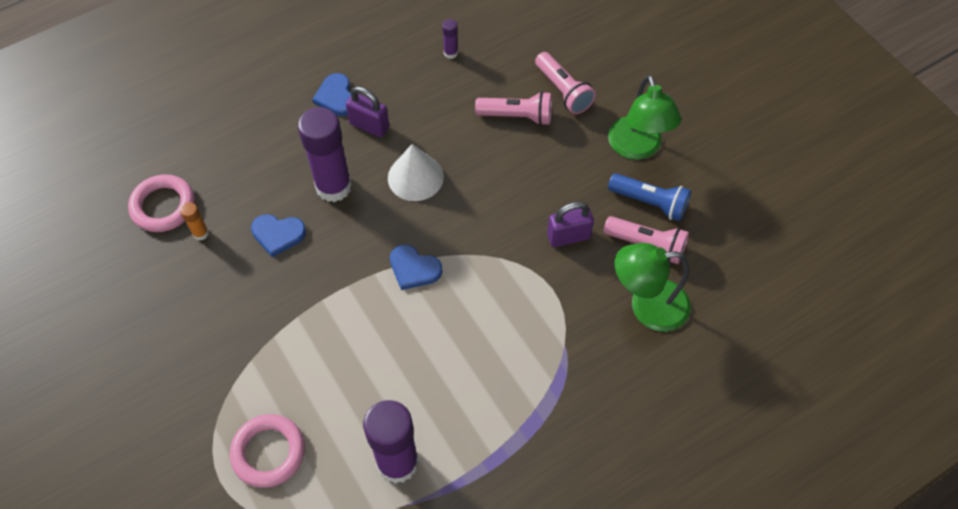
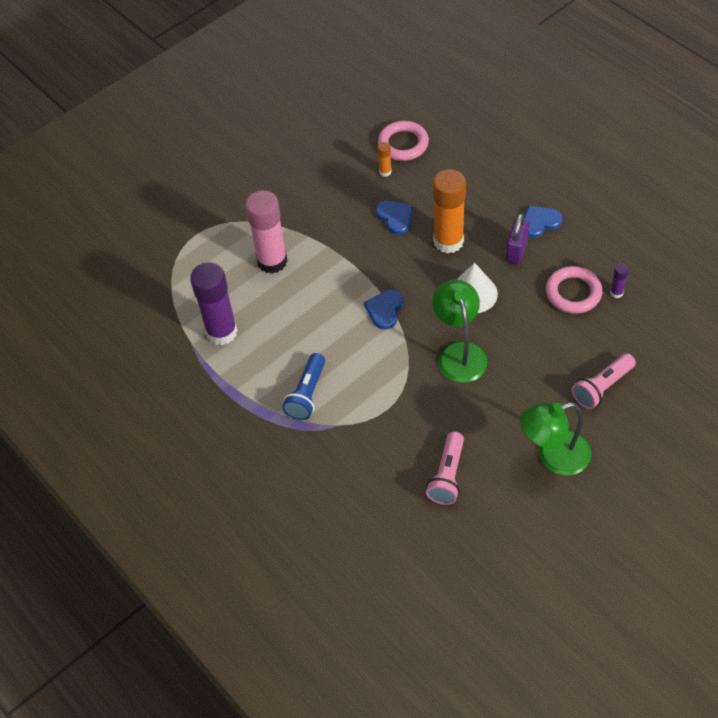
camera: 85 degrees right, 5 degrees down
pink ring [230,414,305,488] -> pink ring moved to [546,266,603,313]
blue heart [251,214,306,257] -> blue heart turned 150 degrees clockwise [376,200,413,235]
purple glue stick [298,107,352,202] -> orange glue stick [433,169,466,253]
pink flashlight [475,91,552,126] -> none
purple padlock [547,201,594,247] -> none
blue flashlight [608,173,691,221] -> blue flashlight moved to [282,353,325,420]
green lamp [614,243,691,332] -> green lamp moved to [432,279,488,383]
none -> pink glue stick [245,190,288,274]

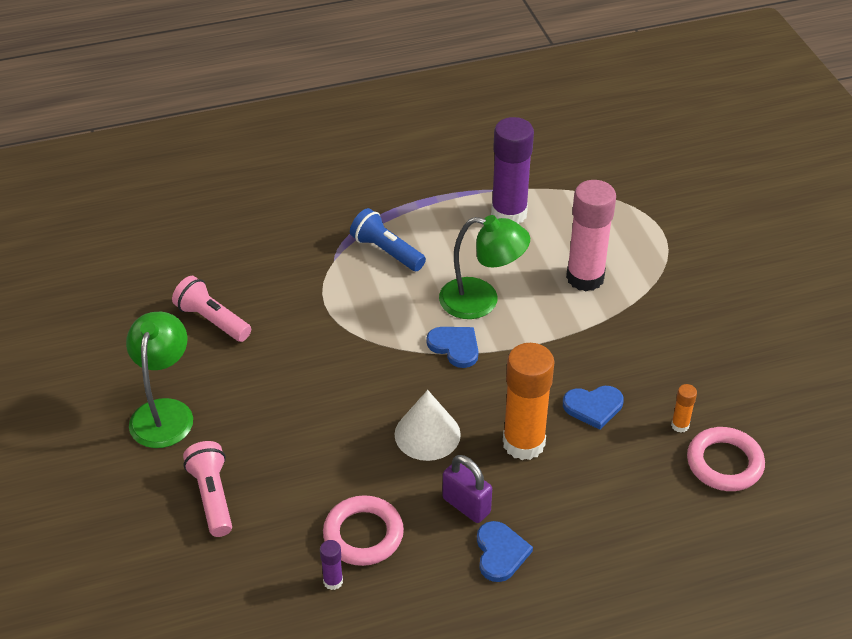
camera: 110 degrees right, 10 degrees down
green lamp [432,279,488,383] -> green lamp moved to [439,215,530,319]

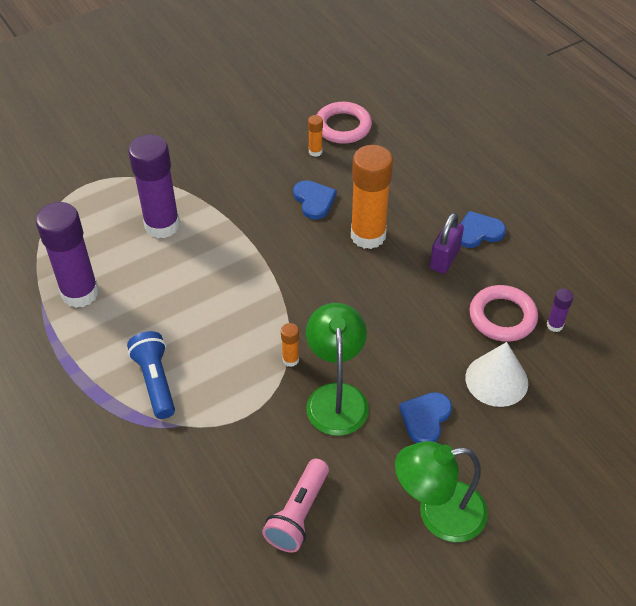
camera: 105 degrees left, 5 degrees up
pink flashlight [183,441,232,537] -> none
blue flashlight [350,208,426,271] -> blue flashlight turned 135 degrees clockwise [127,331,175,419]
white cone [394,390,461,461] -> white cone moved to [465,342,528,407]
blue heart [426,327,478,368] -> blue heart moved to [399,392,452,443]
green lamp [439,215,530,319] -> green lamp moved to [306,303,369,436]
pink glue stick [566,180,616,291] -> purple glue stick [128,134,180,238]
none -> orange glue stick [281,323,299,367]

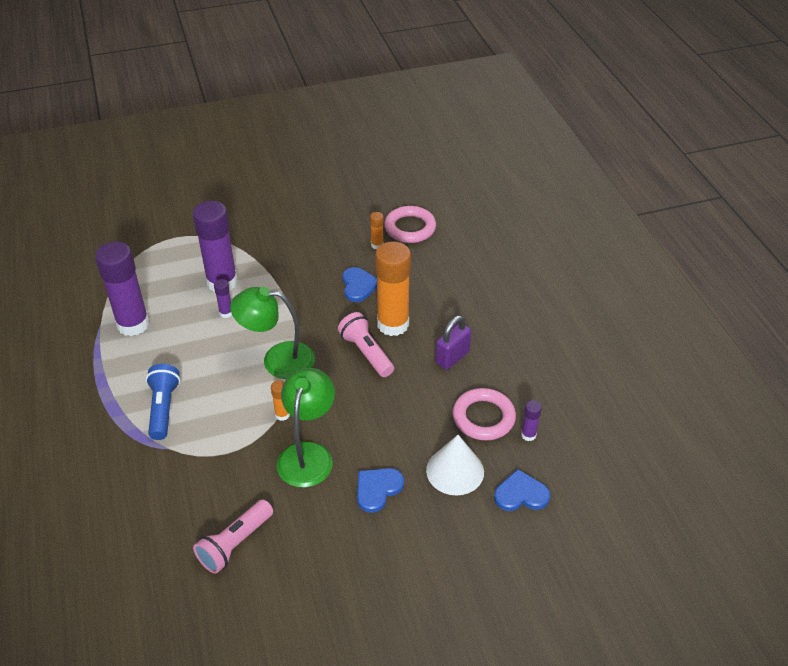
camera: 15 degrees right, 5 degrees down
green lamp [395,441,488,542] -> green lamp moved to [230,287,315,379]
blue heart [460,211,506,248] -> blue heart moved to [494,469,550,511]
none -> purple glue stick [214,279,232,318]
none -> pink flashlight [338,312,394,377]

